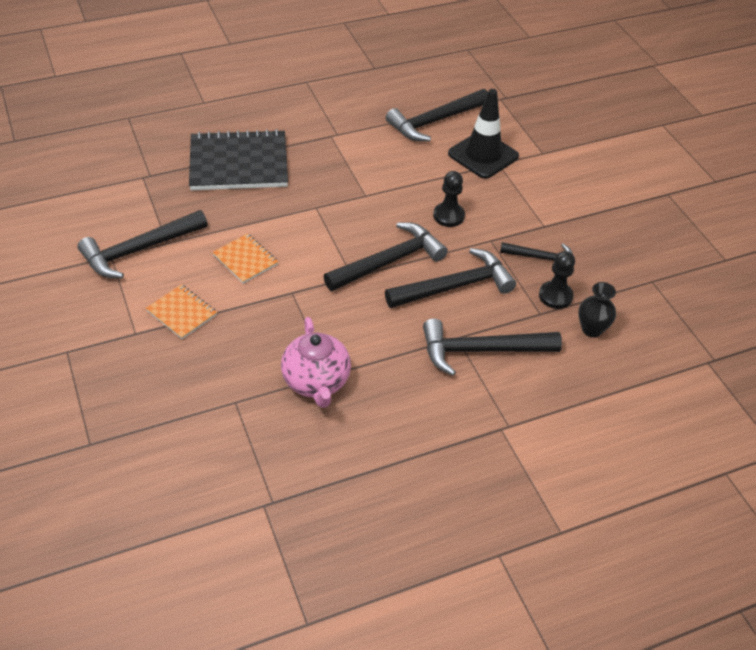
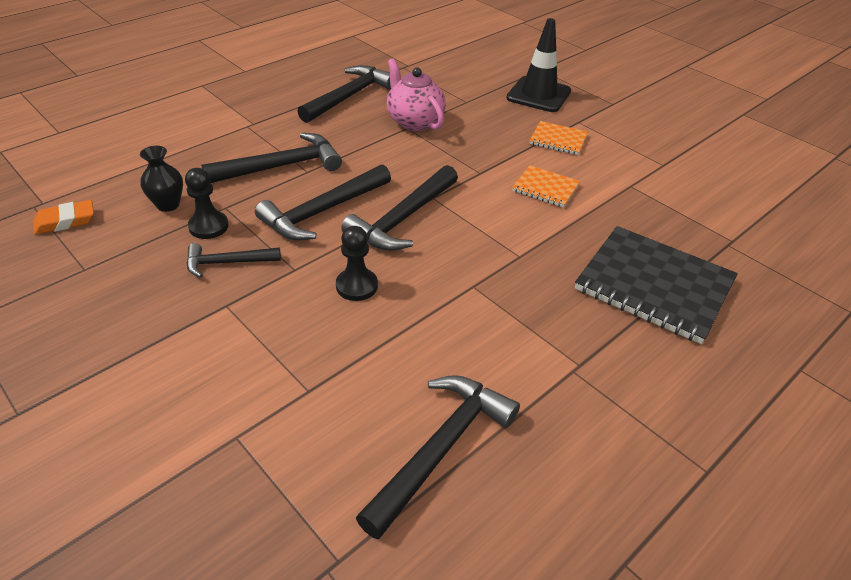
camera: 160 degrees right, 5 degrees down
black hammer [77,210,208,278] -> black hammer moved to [297,65,391,123]
black notebook [189,129,288,190] -> black notebook turned 60 degrees clockwise [575,226,738,344]
black traffic cone [448,89,519,179] -> black traffic cone moved to [507,18,571,112]
none -> orange eraser [33,200,94,235]

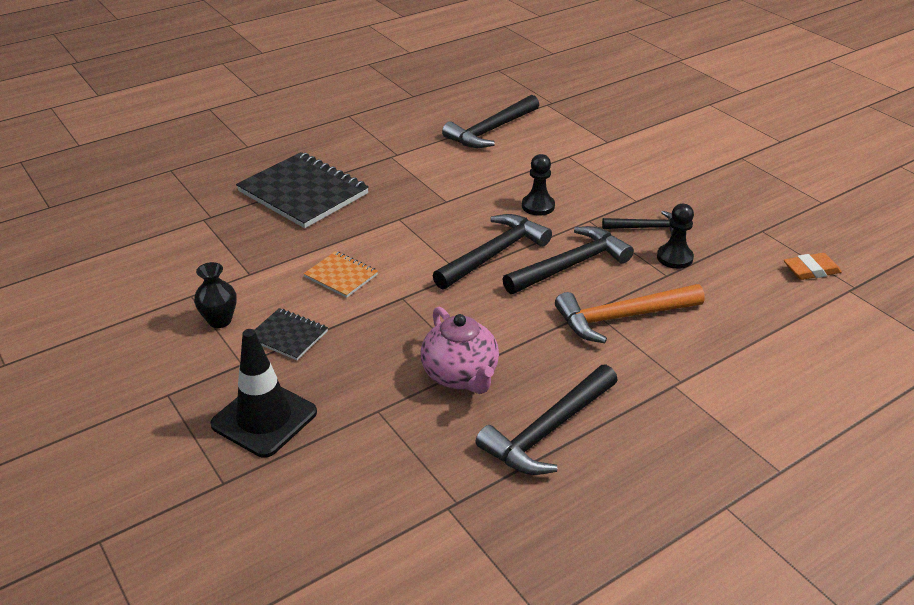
camera: 170 degrees left, 5 degrees down
black vase [140,146,183,212] -> black vase moved to [194,262,237,328]
black hammer [201,133,342,183] -> orange hammer [555,284,705,343]
orange notebook [529,121,588,155] -> black notebook [254,308,328,360]

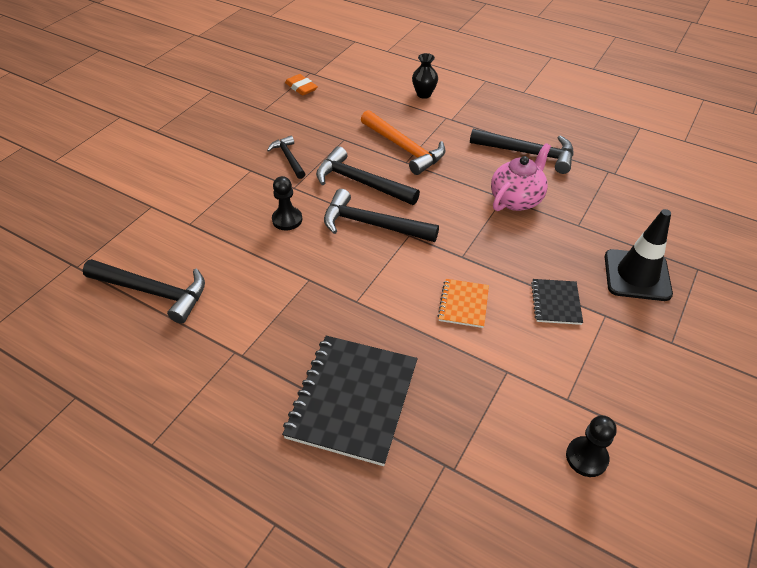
camera: 115 degrees left, 10 degrees up
black vase [194,262,237,328] -> black vase moved to [412,53,438,99]
black pawn [657,204,694,269] -> black pawn moved to [566,415,617,477]

